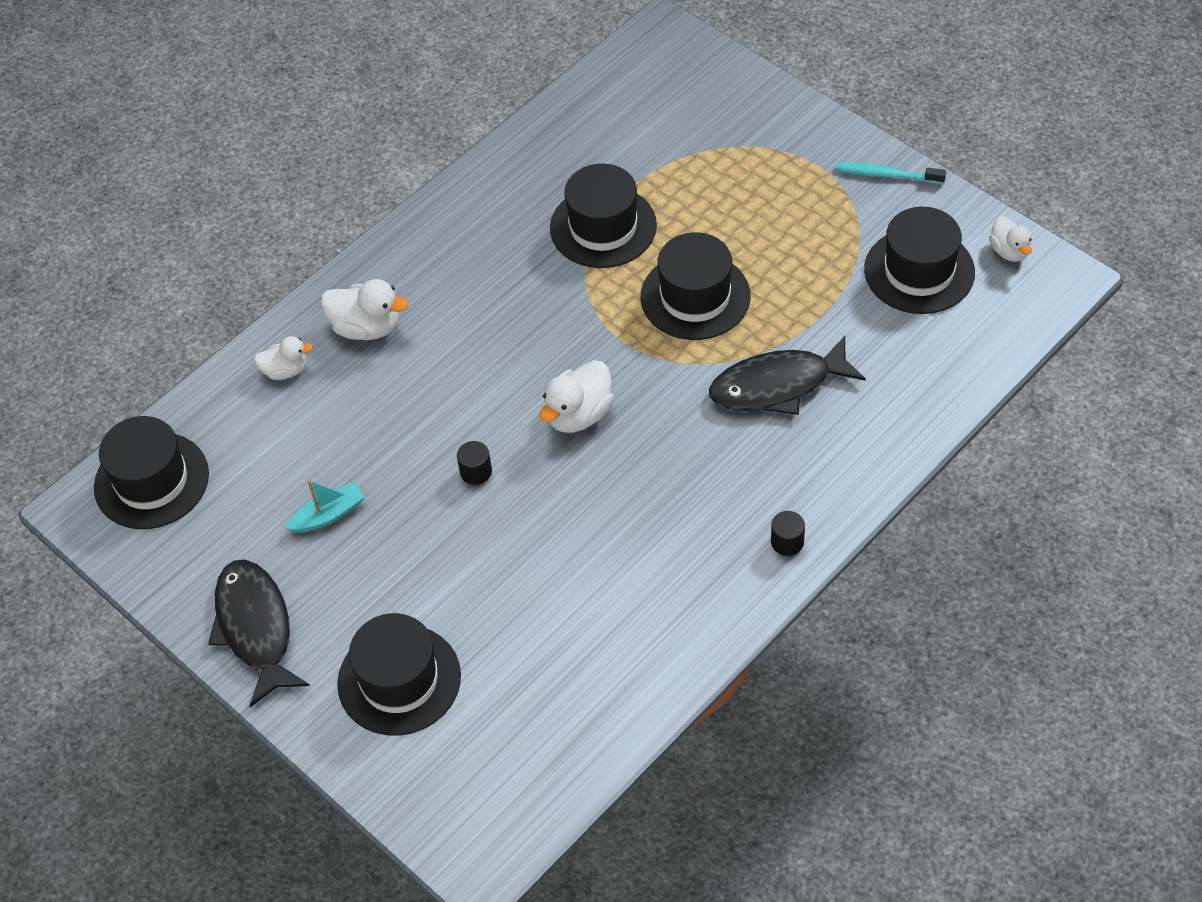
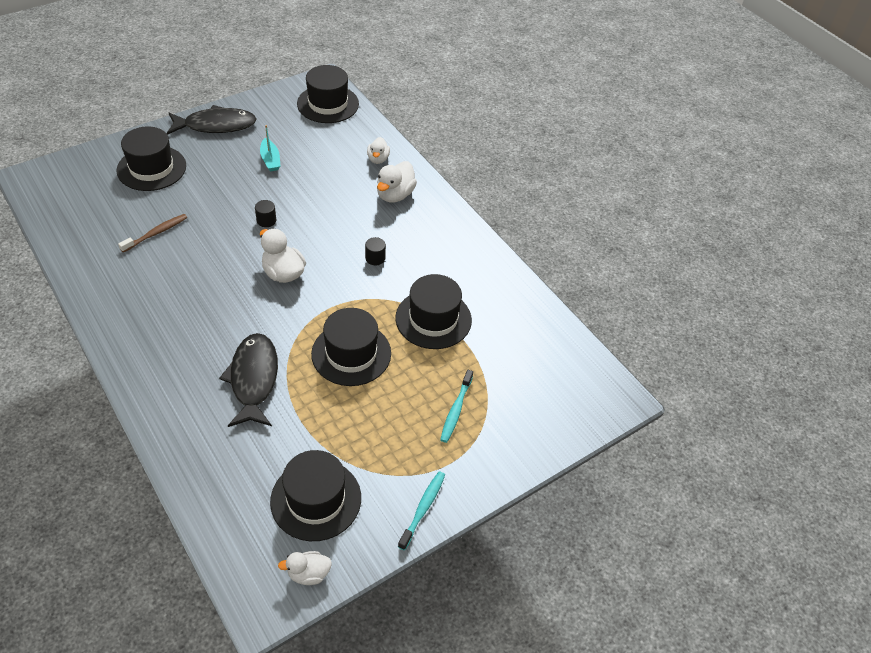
camera: 95 degrees right, 5 degrees down
black cylinder [771,511,805,556] -> black cylinder moved to [365,237,386,265]
none -> brown toothbrush [118,214,187,252]
none -> turquoise toothbrush [440,370,473,443]

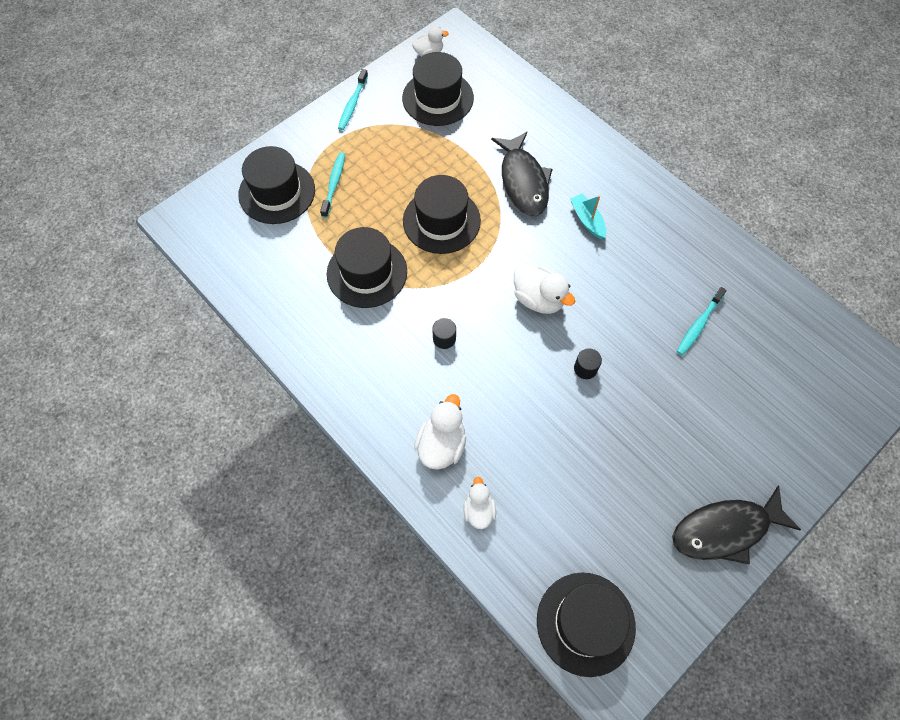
camera: 175 degrees right, 15 degrees up
black hat [117,126,186,191] -> black hat moved to [238,146,315,224]
brown toothbrush [118,214,187,252] -> turquoise toothbrush [677,287,727,355]
turquoise boat [260,125,280,172] -> turquoise boat moved to [570,194,606,239]

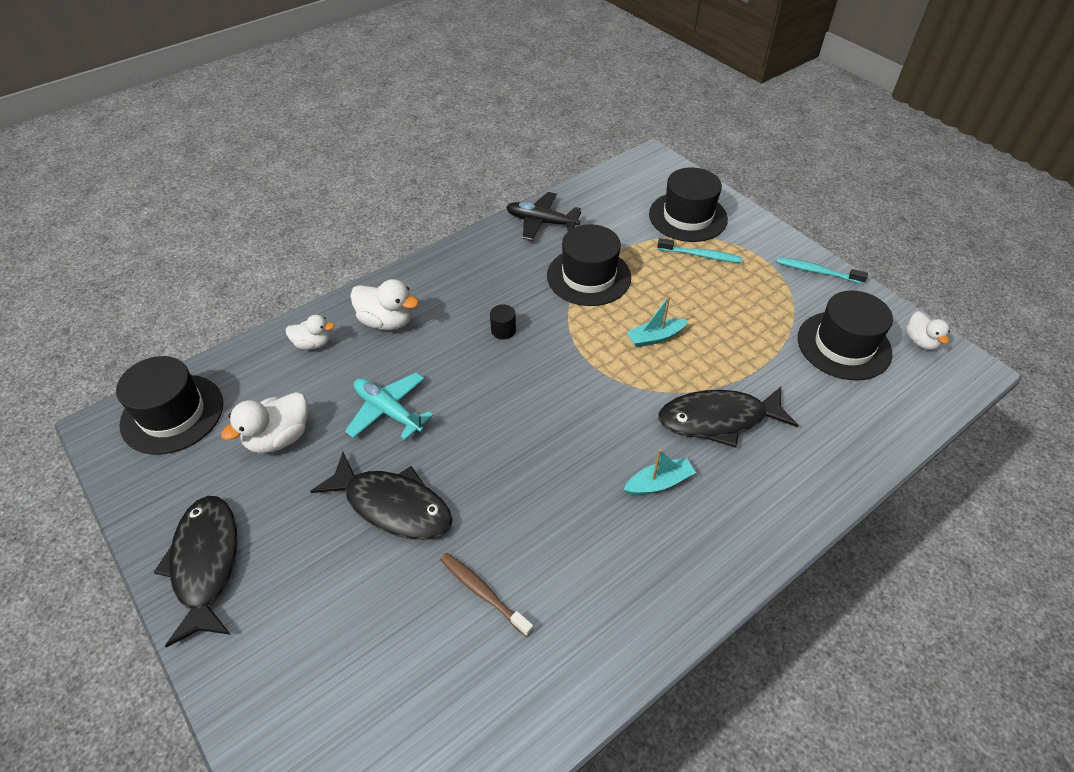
camera: 95 degrees right, 15 degrees down
black hat [403,175,481,254] -> turquoise boat [627,296,688,347]
white duck [514,264,575,314] -> white duck moved to [221,392,307,453]
black cylinder [574,348,602,379] -> none
turquoise toothbrush [677,287,727,355] -> brown toothbrush [440,553,533,637]
none -> black fish [310,452,453,540]
none -> turquoise plane [345,373,433,440]
none -> black plane [506,192,581,241]

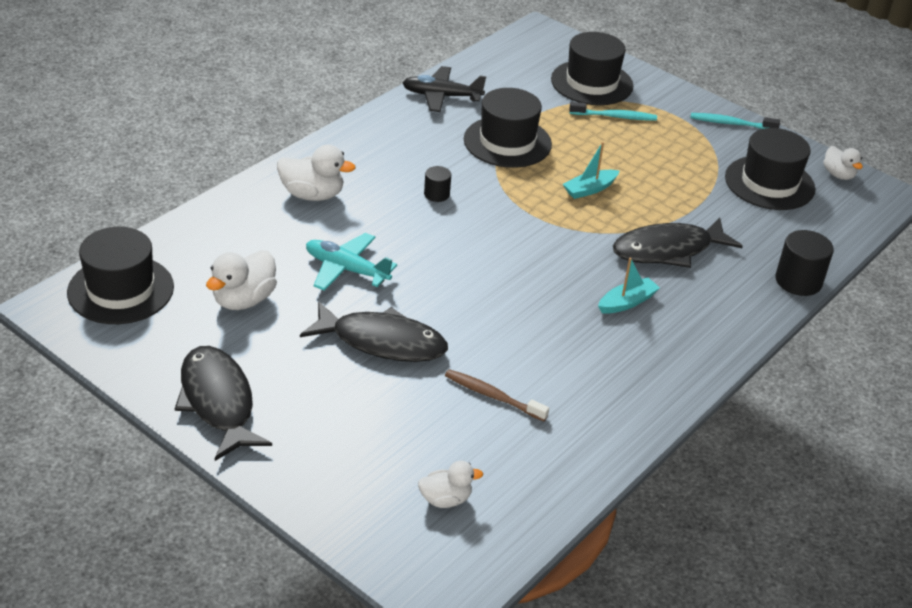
camera: 15 degrees left, 10 degrees down
white duck [286,315,334,350] -> white duck moved to [418,461,483,508]
none -> black cylinder [776,230,834,296]

